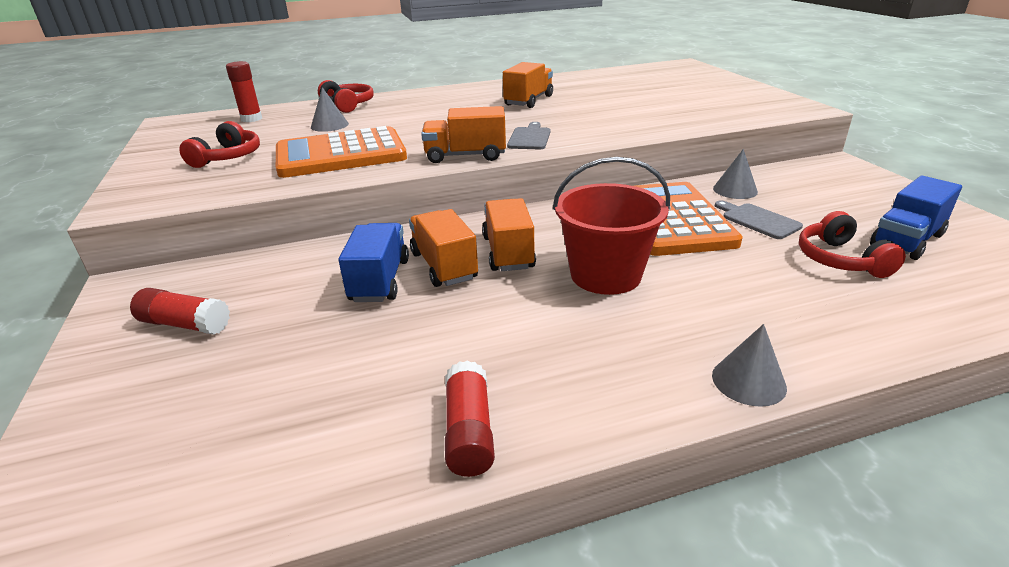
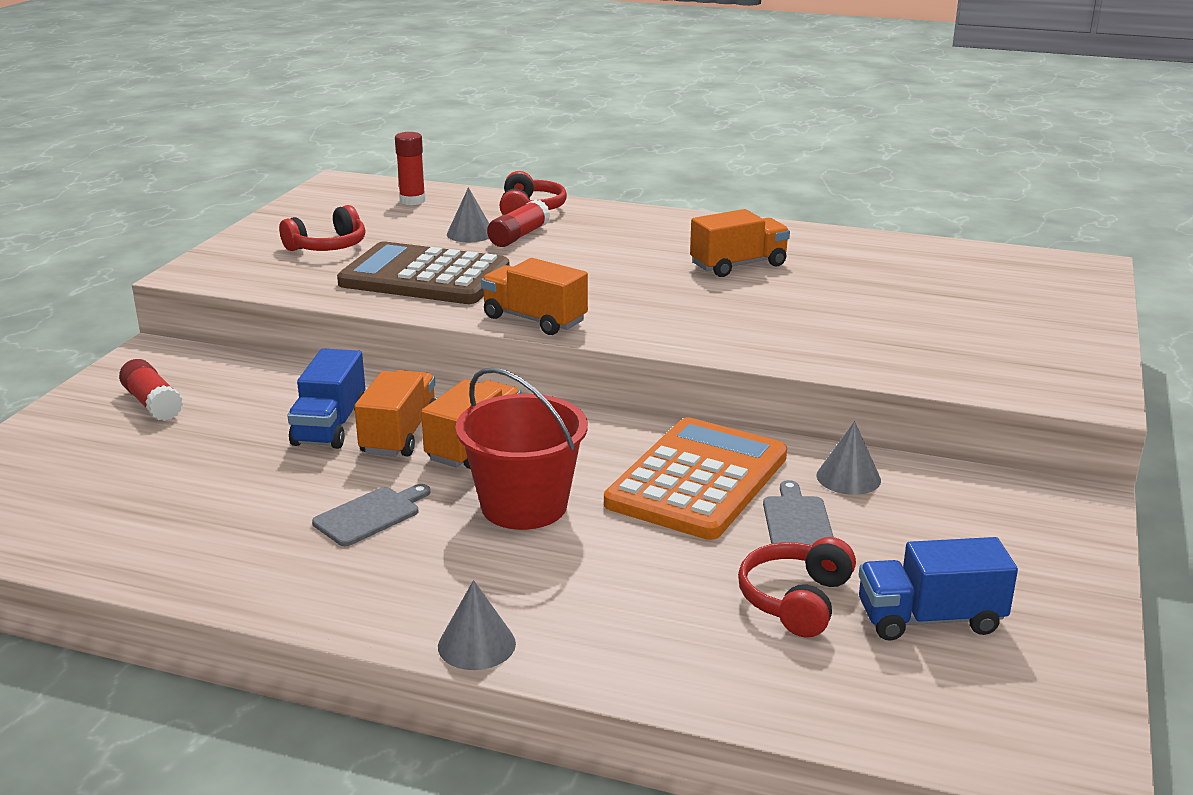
camera: 35 degrees right, 5 degrees down
orange calculator [276,126,407,178] -> brown calculator [337,241,510,304]
blue truck [338,223,409,302] -> blue truck turned 150 degrees clockwise [287,348,365,449]
red glue stick [445,360,495,477] -> red glue stick moved to [487,200,550,247]
grey cutting board [507,122,551,150] -> grey cutting board moved to [312,484,431,546]

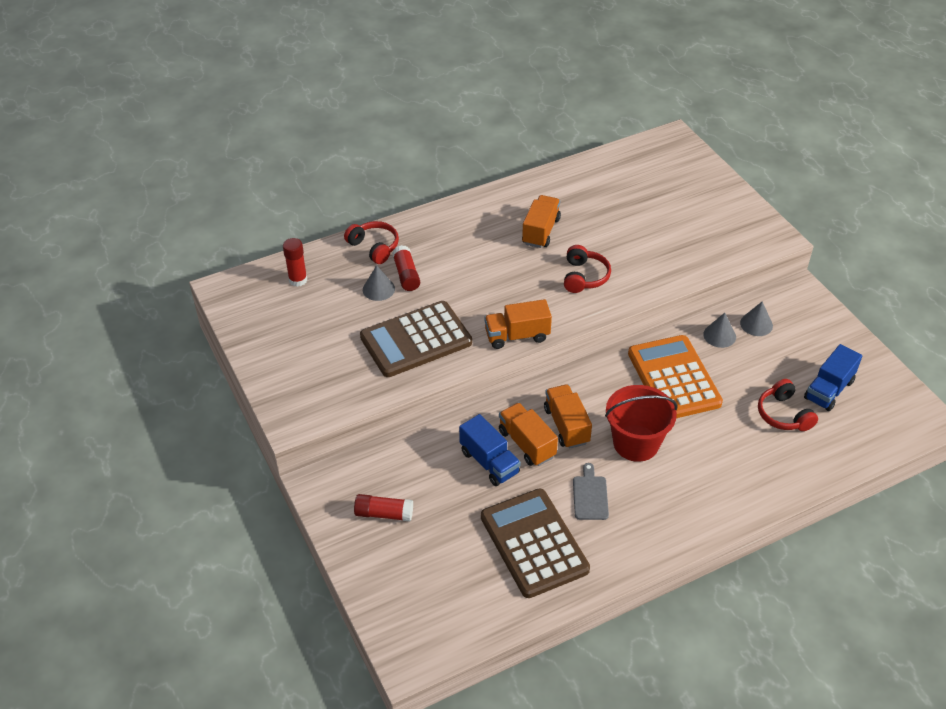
camera: 45 degrees left, 20 degrees up
red headphones [279,205,365,251] -> red headphones moved to [564,245,611,293]
grey cone [438,580,516,670] -> grey cone moved to [740,301,773,336]
grey cutting board [763,480,834,545] -> none
none -> brown calculator [481,488,590,598]

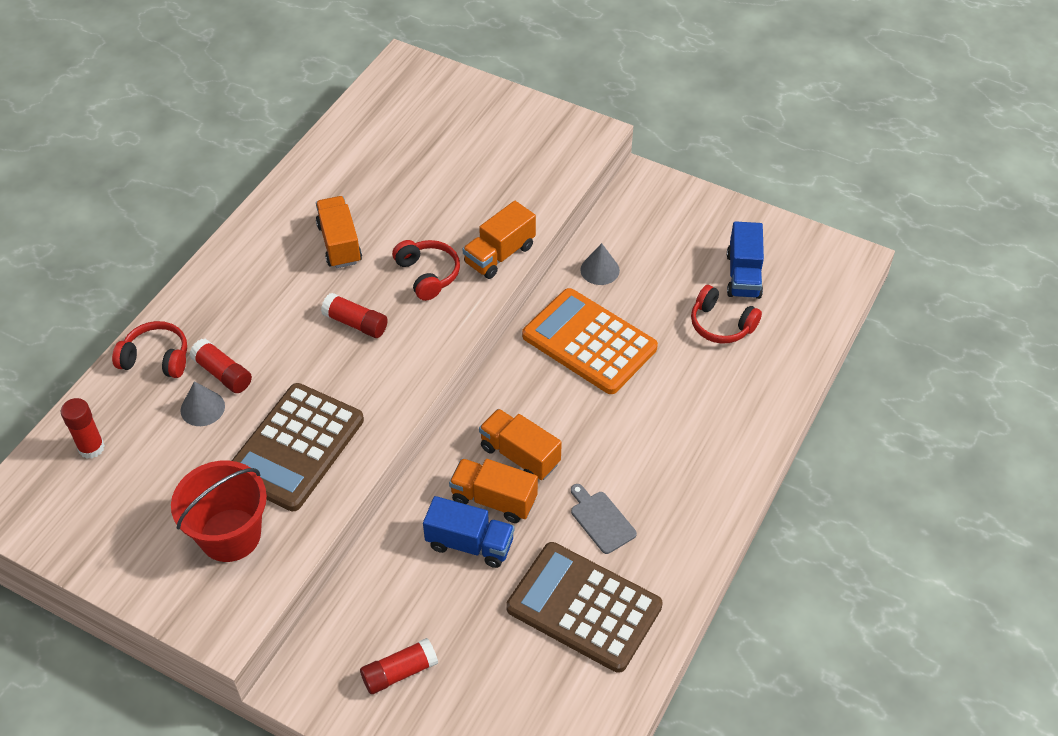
camera: 35 degrees left, 5 degrees up
orange truck [484,299,552,349] -> orange truck moved to [462,201,536,279]
red bucket [605,385,678,462] -> red bucket moved to [171,460,267,562]
grey cone [740,301,773,336] -> none
none -> red glue stick [321,293,388,338]

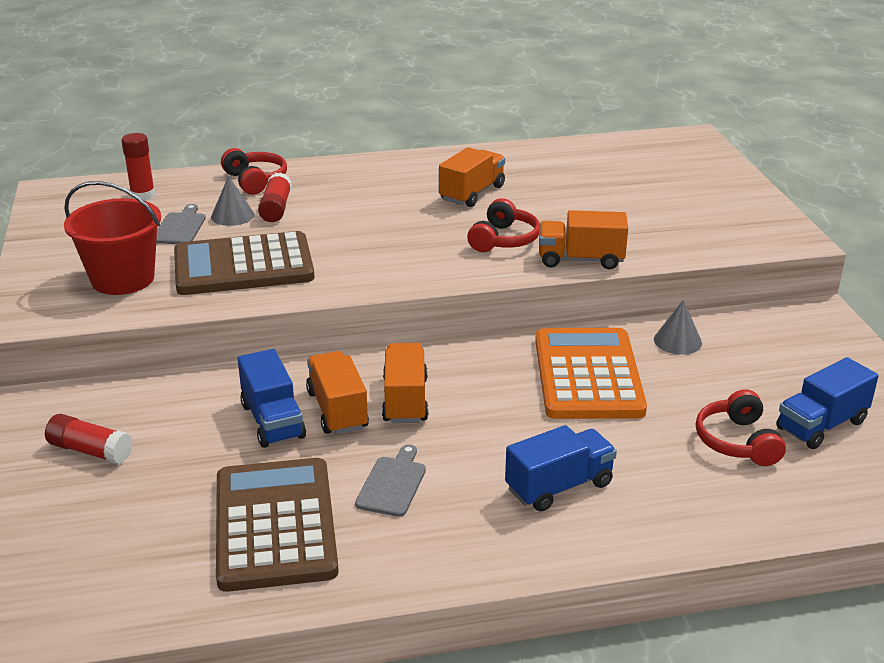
camera: 50 degrees right, 20 degrees down
red glue stick [321,293,388,338] -> none
none -> grey cutting board [156,204,206,244]
none -> blue truck [505,425,617,512]

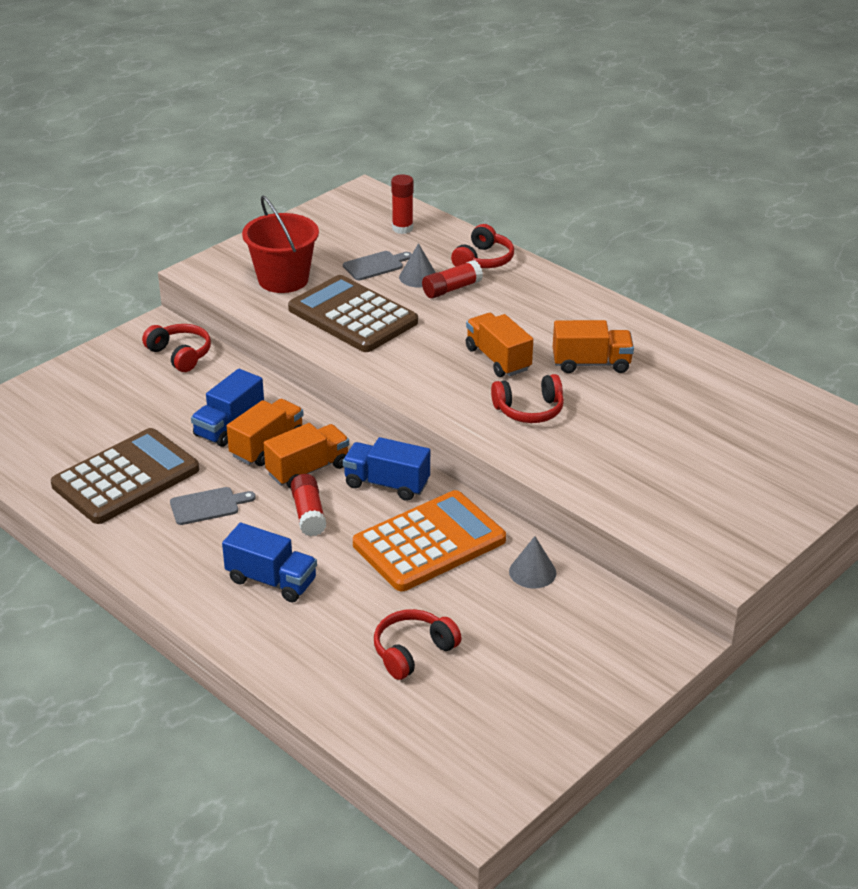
camera: 55 degrees right, 5 degrees up
red glue stick [45,414,133,464] -> red glue stick moved to [291,474,326,536]
orange truck [539,210,628,270] -> orange truck moved to [466,313,533,377]
blue truck [776,357,878,449] -> blue truck moved to [343,437,430,501]
none -> red headphones [142,324,211,372]

